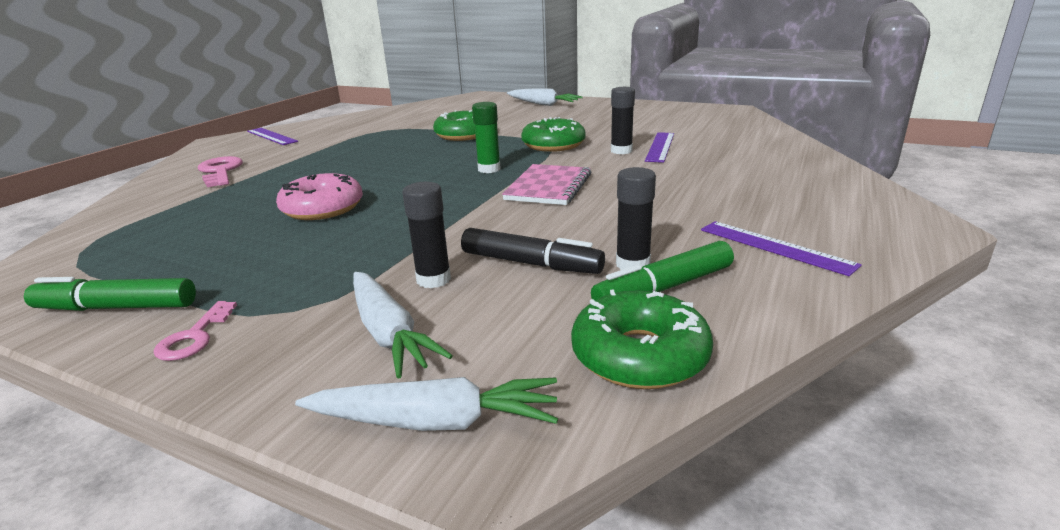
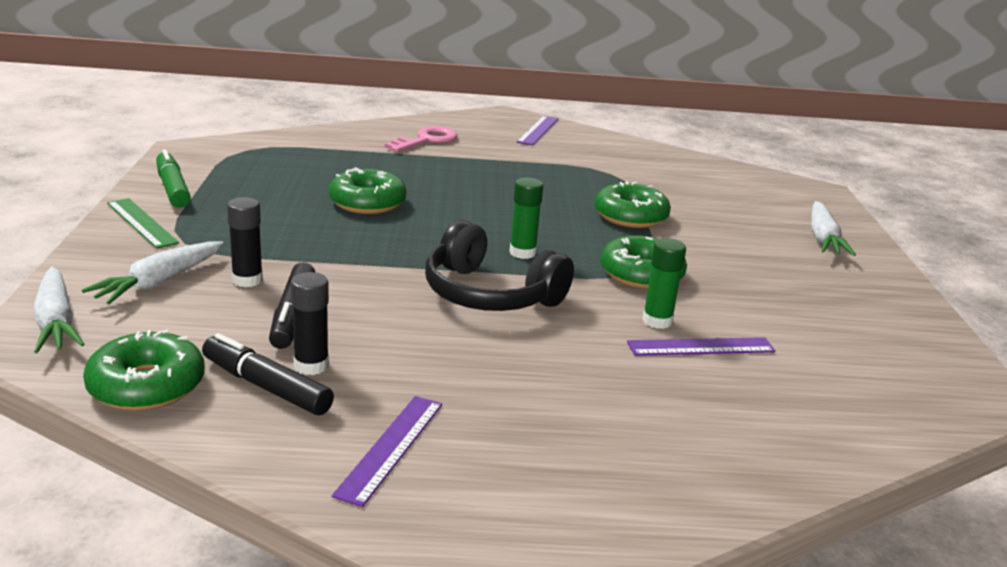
camera: 60 degrees right, 0 degrees up
pink key [154,301,237,361] -> green ruler [107,198,179,249]
pink donut [276,173,363,220] -> green donut [329,167,407,214]
pink notebook [502,164,591,205] -> black headphones [425,220,574,311]
green marker [591,241,734,300] -> black marker [202,333,334,415]
black glue stick [611,87,635,154] -> green glue stick [642,238,686,329]

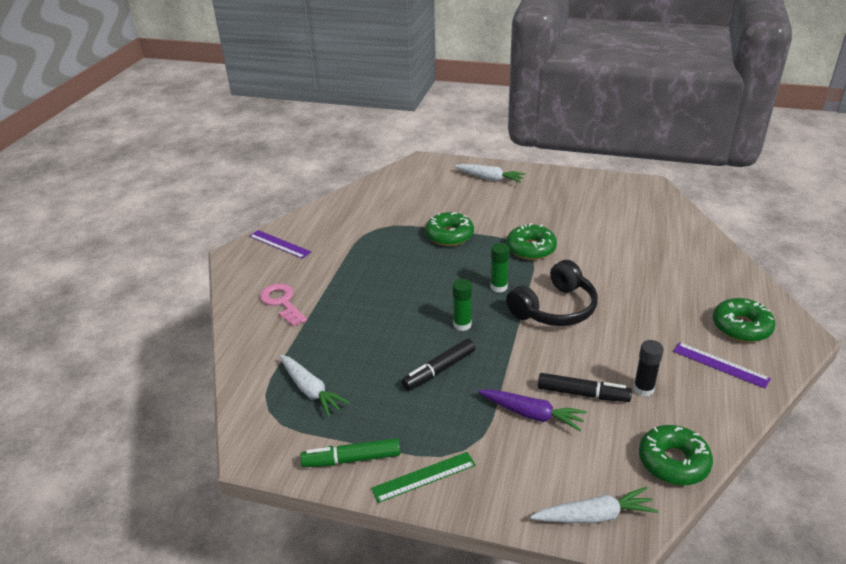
camera: 70 degrees left, 10 degrees up
white carrot [82,241,224,304] -> white carrot moved to [280,355,350,417]
black marker [202,333,334,415] -> black marker moved to [401,339,475,391]
black glue stick [227,197,263,287] -> purple carrot [478,389,587,431]
green donut [329,167,407,214] -> green donut moved to [713,298,775,342]
purple ruler [627,337,775,356] -> none
green glue stick [642,238,686,329] -> green glue stick moved to [453,279,472,331]

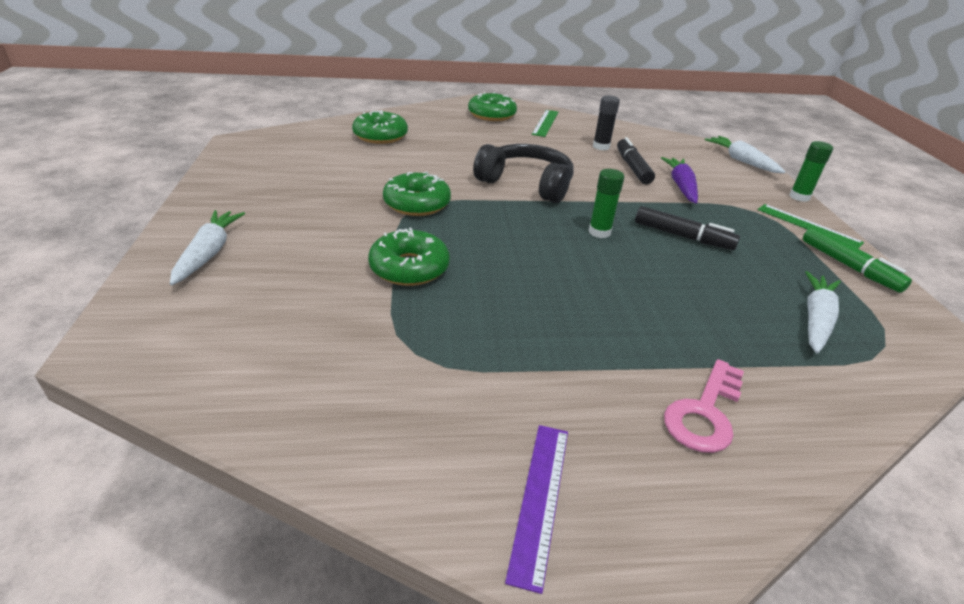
camera: 115 degrees left, 0 degrees up
green glue stick [491,243,510,292] -> green glue stick moved to [789,141,833,202]
green donut [639,425,713,485] -> green donut moved to [352,110,408,144]
purple ruler [673,342,771,389] -> green ruler [532,110,558,137]

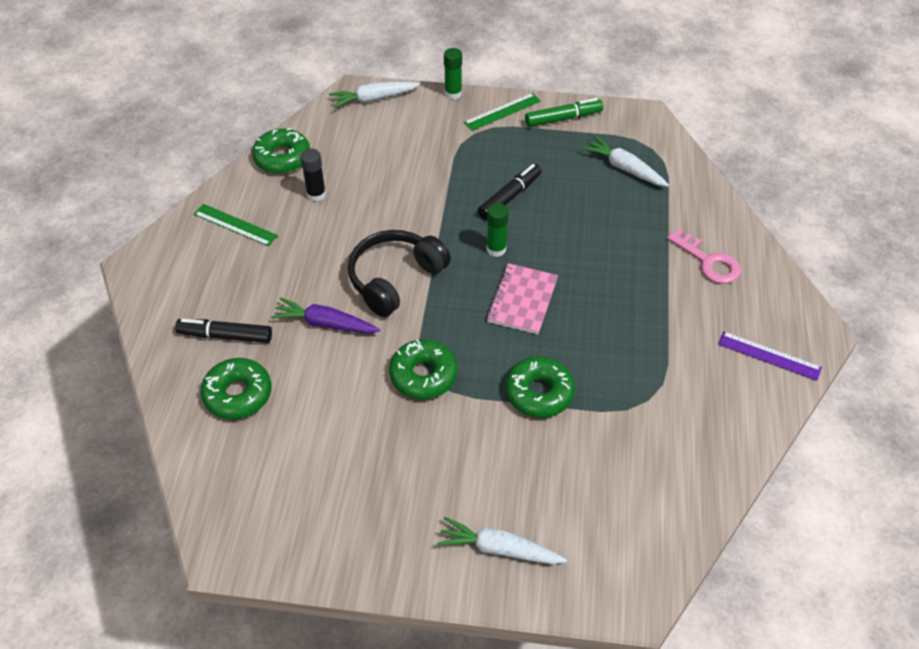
camera: 75 degrees left, 15 degrees up
green donut [468,92,517,121] -> green donut moved to [252,128,310,174]
black marker [617,137,655,184] -> black marker moved to [175,319,272,343]
purple carrot [661,157,698,203] -> purple carrot moved to [271,297,380,334]
none -> pink notebook [486,263,558,334]

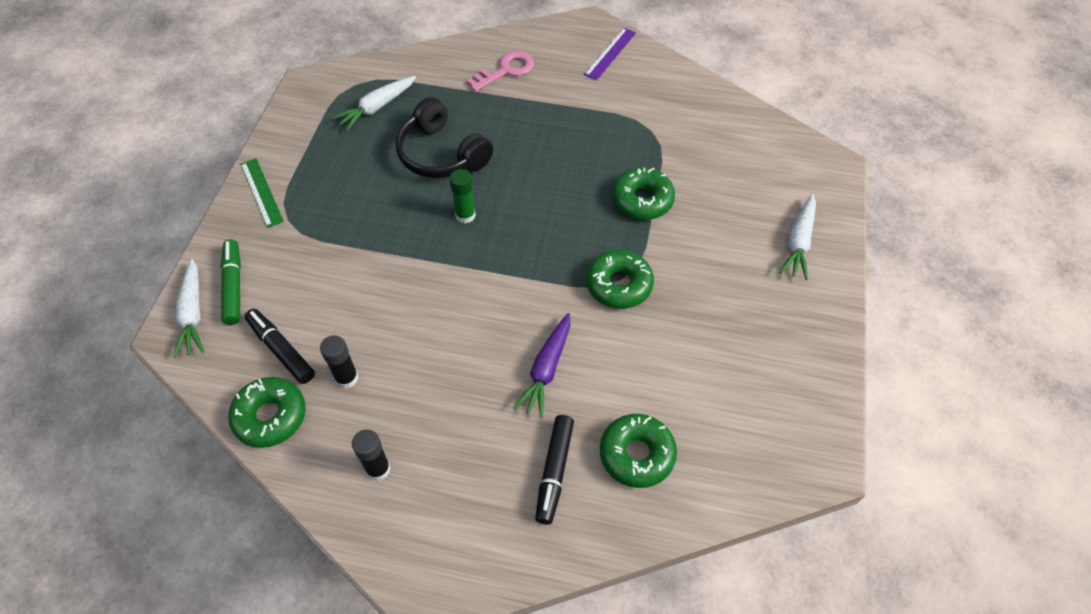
camera: 85 degrees left, 5 degrees up
green ruler [194,204,278,246] -> black glue stick [352,430,391,481]
black headphones [348,230,451,317] -> black headphones moved to [396,97,493,178]
green glue stick [444,48,462,99] -> none
black marker [478,164,542,220] -> black marker moved to [245,309,315,384]
pink notebook [486,263,558,334] -> none
green marker [525,98,603,127] -> green marker moved to [221,239,241,325]

